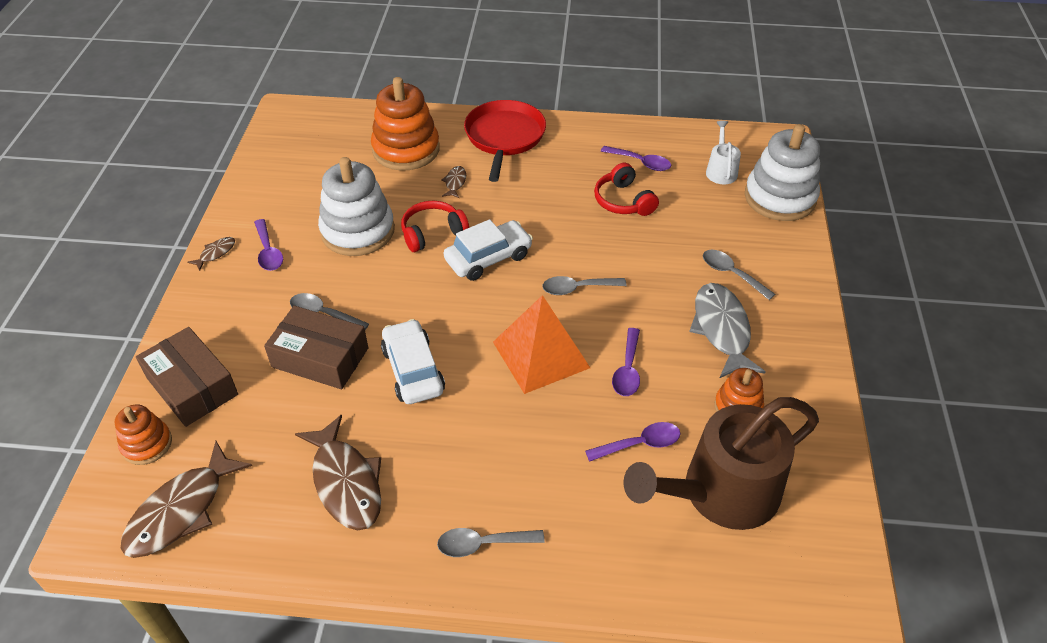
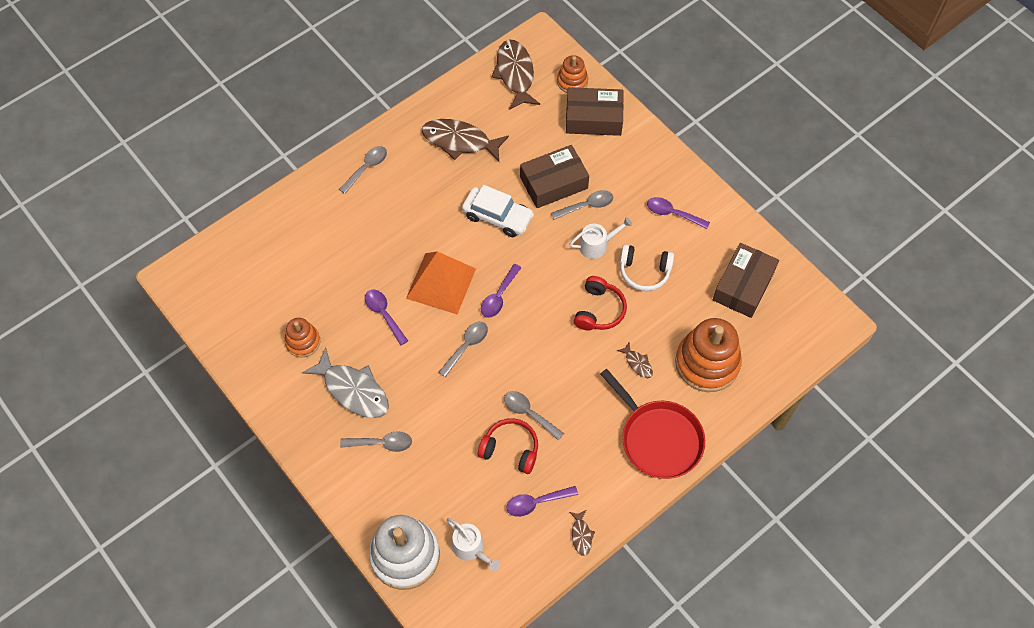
camera: 135 degrees right, 15 degrees up
brown fish [187,237,235,271] -> brown fish moved to [570,510,595,556]
white stacking toy [318,157,395,256] -> white headphones [620,244,674,291]
white car [444,219,533,281] -> none
purple spoon [585,422,680,462] -> purple spoon moved to [481,264,521,318]
brown watering can [623,397,819,530] -> none
none -> grey spoon [504,391,564,441]
none -> white watering can [569,217,632,259]
none -> brown box [713,243,779,318]

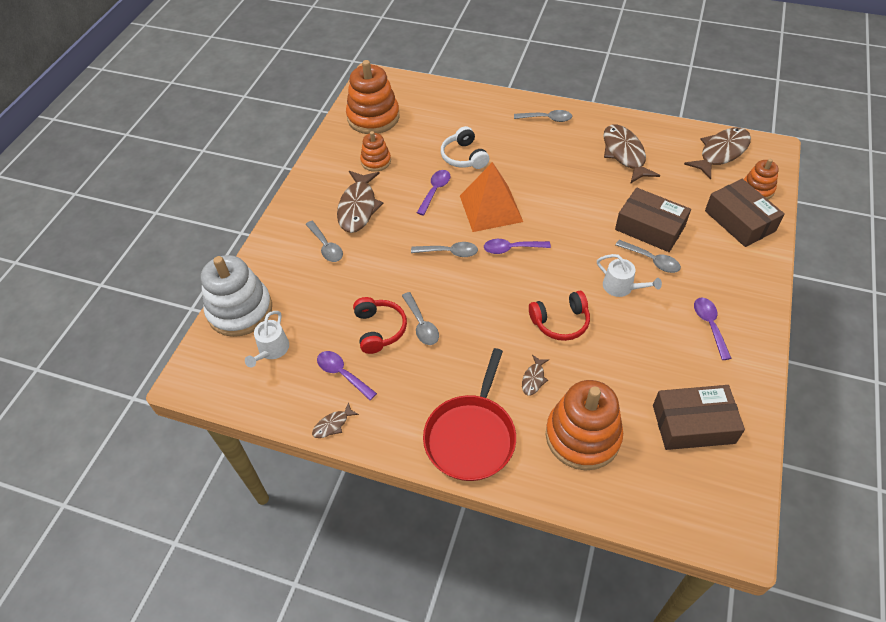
camera: 60 degrees right, 10 degrees down
grey fish [302,347,389,418] -> brown fish [337,171,383,233]
white car [462,185,534,237] -> none
grey spoon [504,391,564,441] -> grey spoon turned 150 degrees clockwise [402,292,439,345]
white headphones [620,244,674,291] -> white headphones moved to [441,126,489,169]
none -> orange stacking toy [346,60,400,134]

